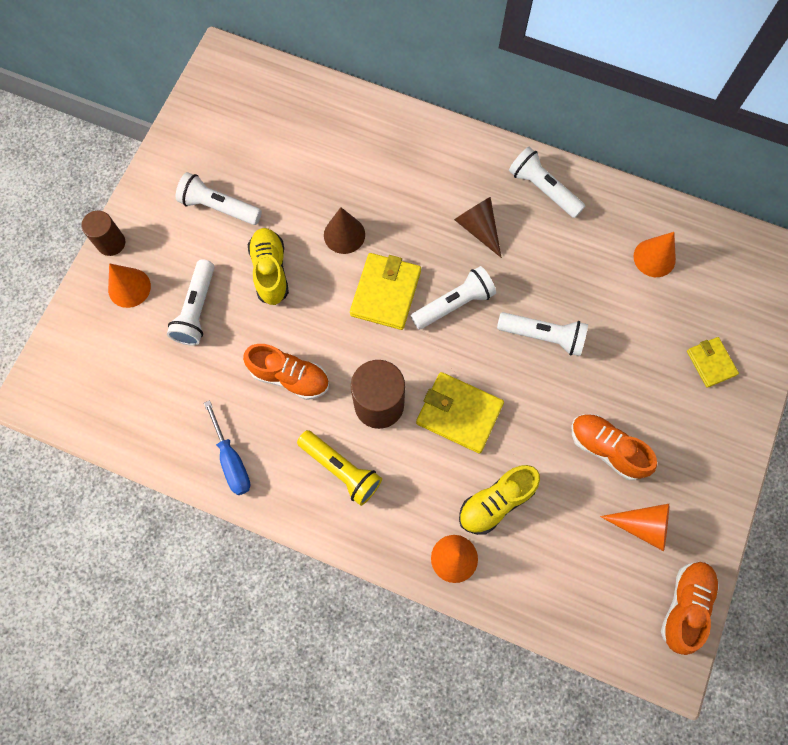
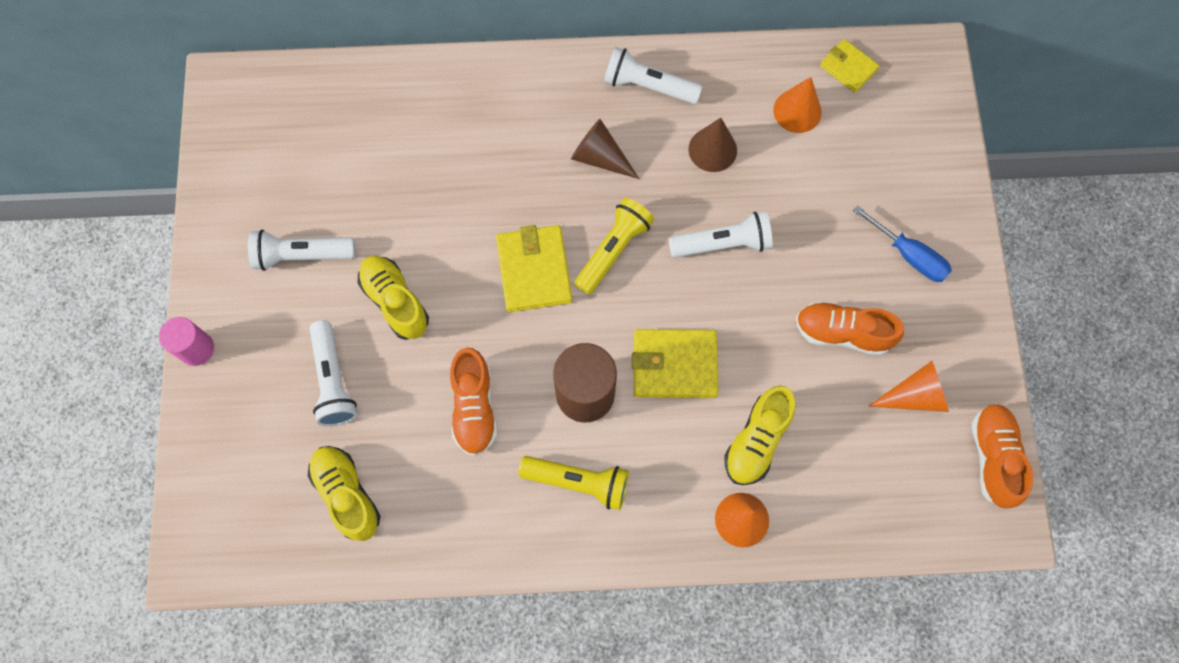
camera: 25 degrees left, 0 degrees up
brown cylinder [81,211,125,256] -> pink cylinder [159,317,214,366]
orange cone [108,263,151,308] -> none
blue screwdriver [204,400,251,495] -> blue screwdriver moved to [853,205,952,282]
orange shoe [243,344,329,400] -> orange shoe turned 90 degrees clockwise [450,348,497,456]
brown cone [324,207,365,254] -> brown cone moved to [689,118,737,172]
white flashlight [411,266,496,330] -> yellow flashlight [574,198,654,295]
yellow wallet [687,337,739,388] -> yellow wallet moved to [820,39,879,93]
none -> yellow shoe [307,446,380,541]

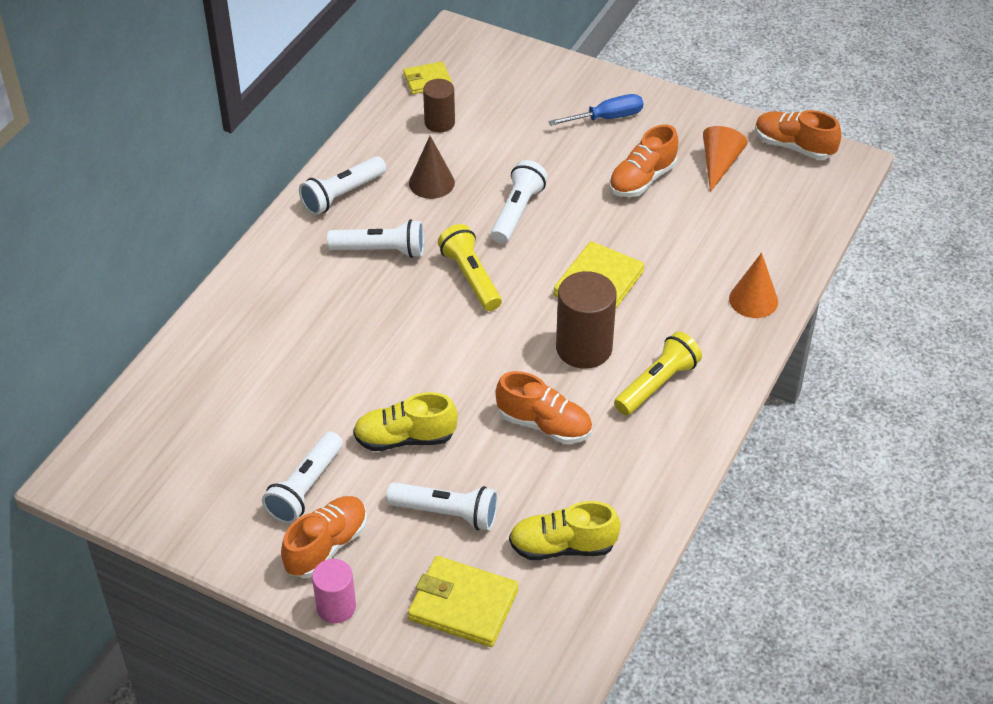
camera: 60 degrees left, 25 degrees down
yellow wallet [496,225,572,312] -> yellow wallet moved to [408,556,519,647]
brown cone [571,119,639,179] -> white flashlight [327,219,424,258]
yellow shoe [724,386,796,485] -> none
orange cone [773,77,822,133] -> brown cylinder [423,79,455,132]
none -> orange shoe [281,496,367,578]

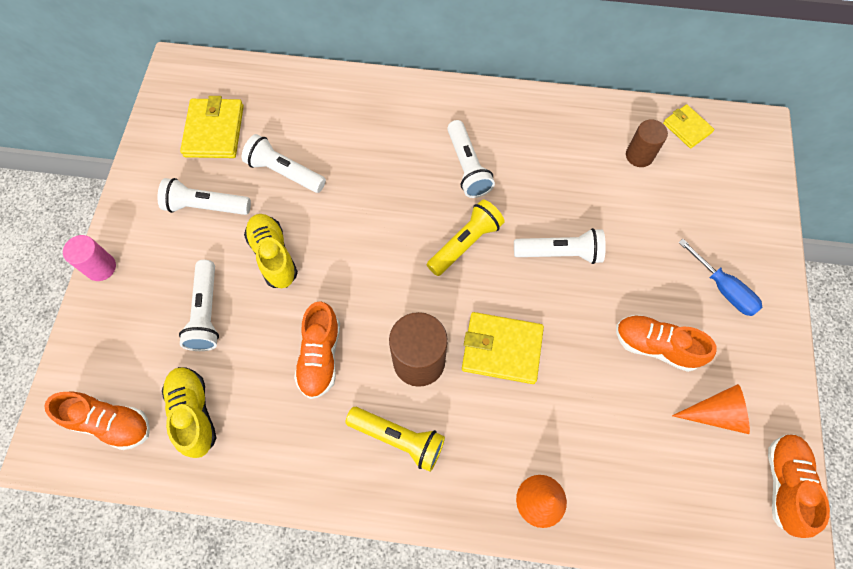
camera: 70 degrees right, 20 degrees up
orange shoe [281,496,367,578] -> orange shoe moved to [44,392,150,450]
white flashlight [299,156,386,215] -> white flashlight moved to [242,134,326,193]
yellow wallet [408,556,519,647] -> yellow wallet moved to [180,96,244,158]
brown cone [409,136,455,199] -> none

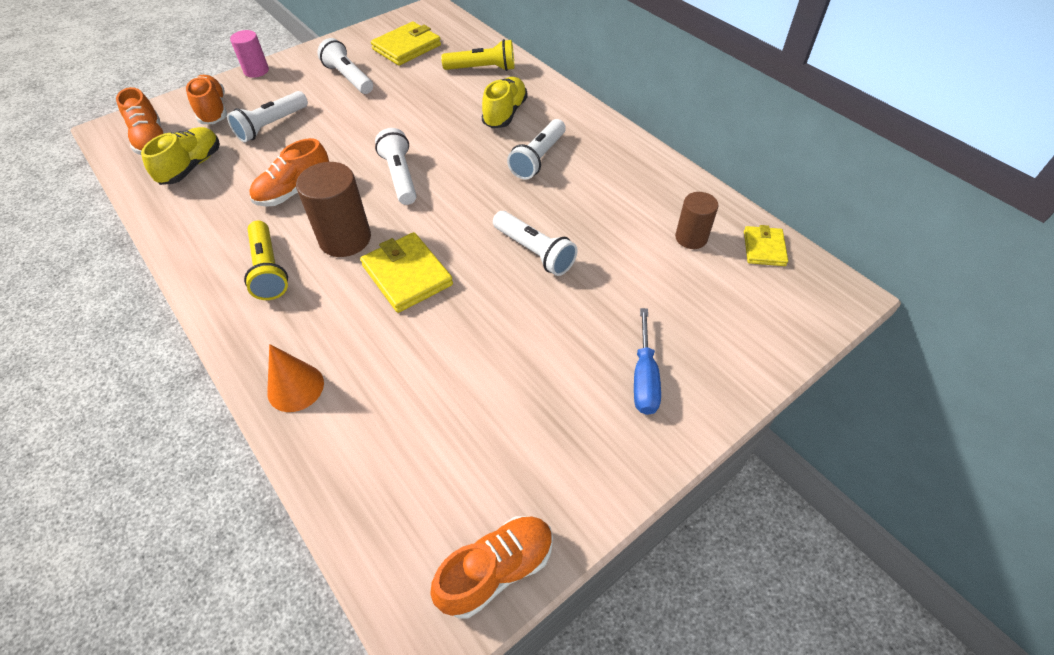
camera: 45 degrees right, 15 degrees down
white flashlight [242,134,326,193] -> white flashlight moved to [375,128,417,205]
yellow shoe [244,214,298,288] -> yellow shoe moved to [482,77,528,128]
yellow flashlight [427,199,505,276] -> yellow flashlight moved to [441,39,514,71]
orange shoe [616,315,717,372] -> orange shoe moved to [186,75,227,124]
orange cone [672,384,750,434] -> none

